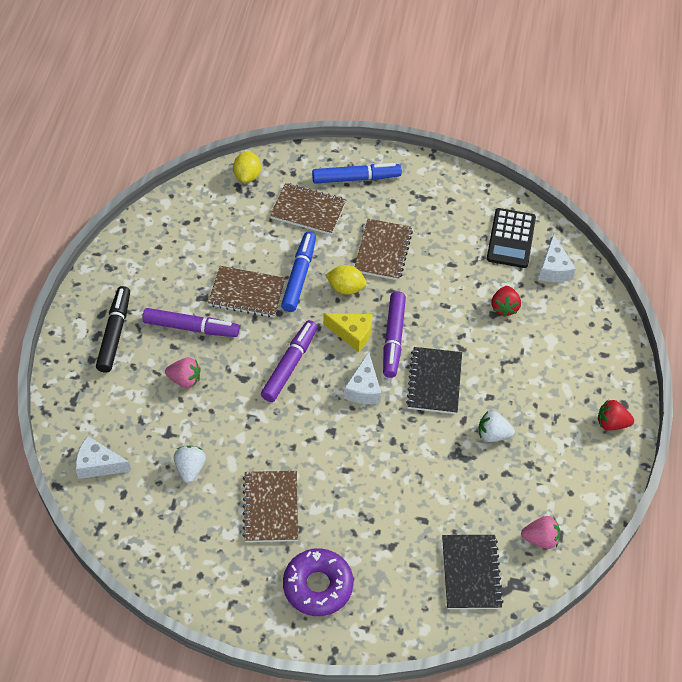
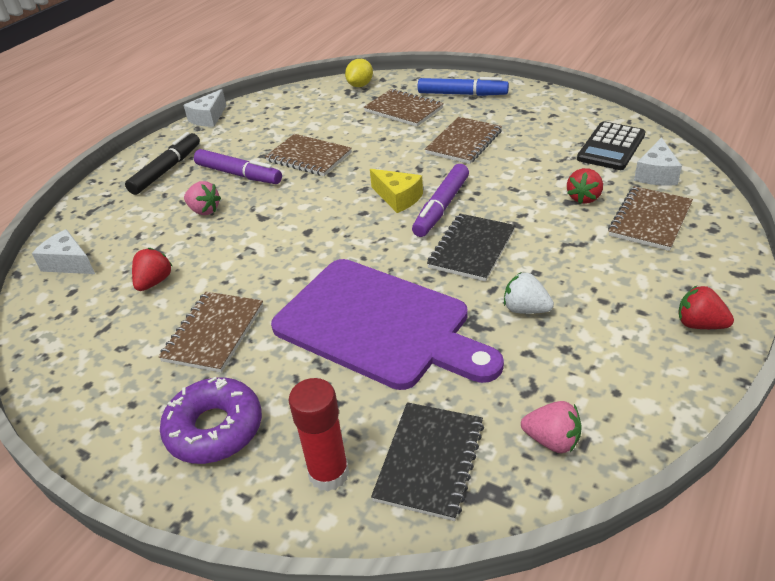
camera: 25 degrees right, 15 degrees down
white strawberry [174,446,206,483] -> red strawberry [132,248,172,291]
purple marker [261,320,318,402] -> none
blue marker [281,232,316,312] -> none
yellow lemon [326,265,367,295] -> none
white cheese [344,352,381,404] -> white cheese moved to [183,89,226,127]
none -> purple cutting board [271,259,504,390]
none -> red glue stick [289,378,349,492]
none -> brown notebook [608,186,693,251]

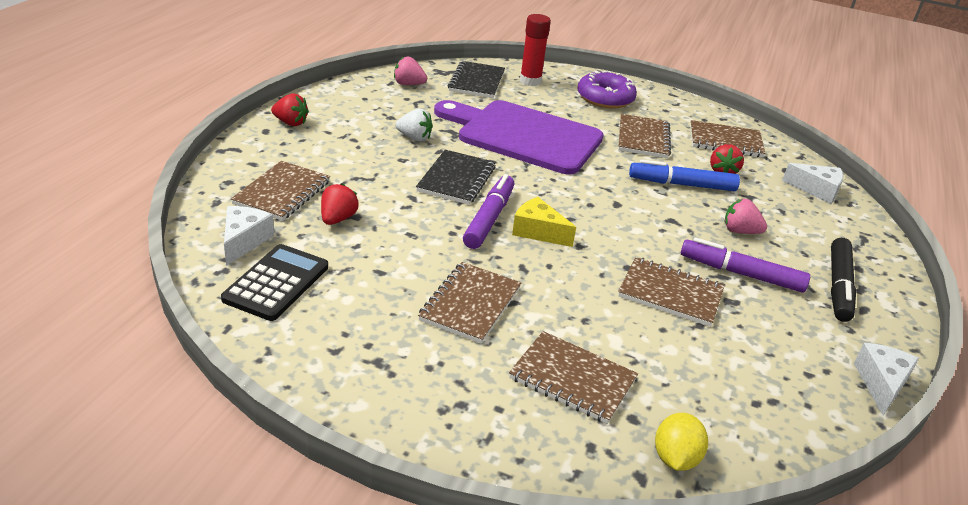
camera: 165 degrees right, 5 degrees down
blue marker [418,77,509,96] -> blue marker moved to [629,159,740,191]
none -> brown notebook [690,120,765,157]

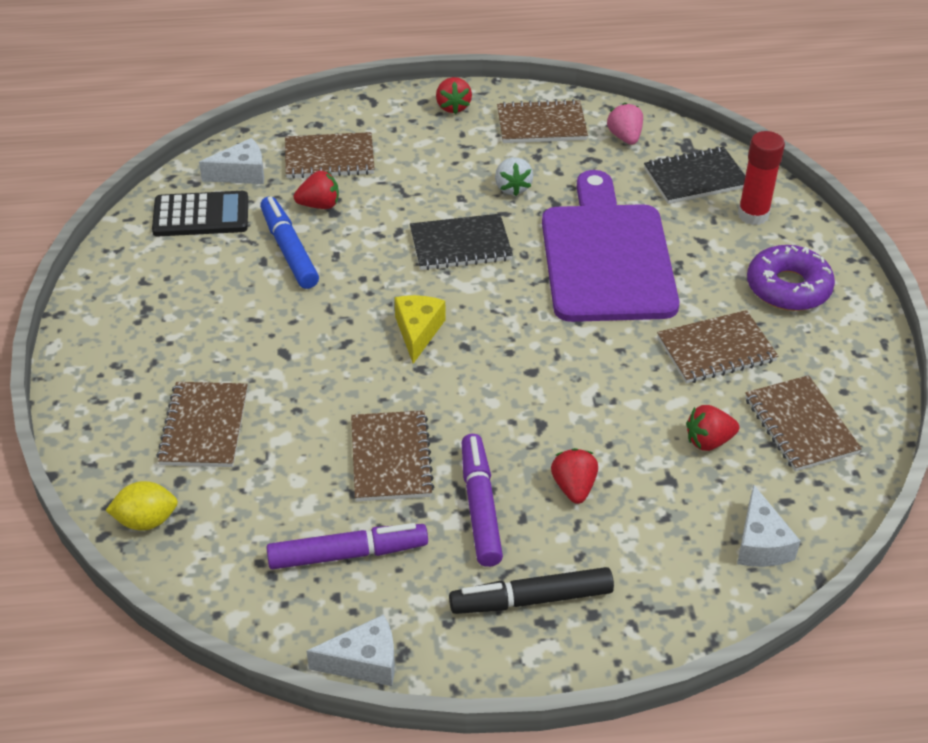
camera: 65 degrees right, 10 degrees up
brown notebook [418,262,521,344] -> brown notebook moved to [497,99,588,143]
purple marker [463,174,514,249] -> purple marker moved to [267,523,428,569]
blue marker [629,159,740,191] -> blue marker moved to [260,196,319,289]
pink strawberry [724,199,767,234] -> red strawberry [551,448,598,504]

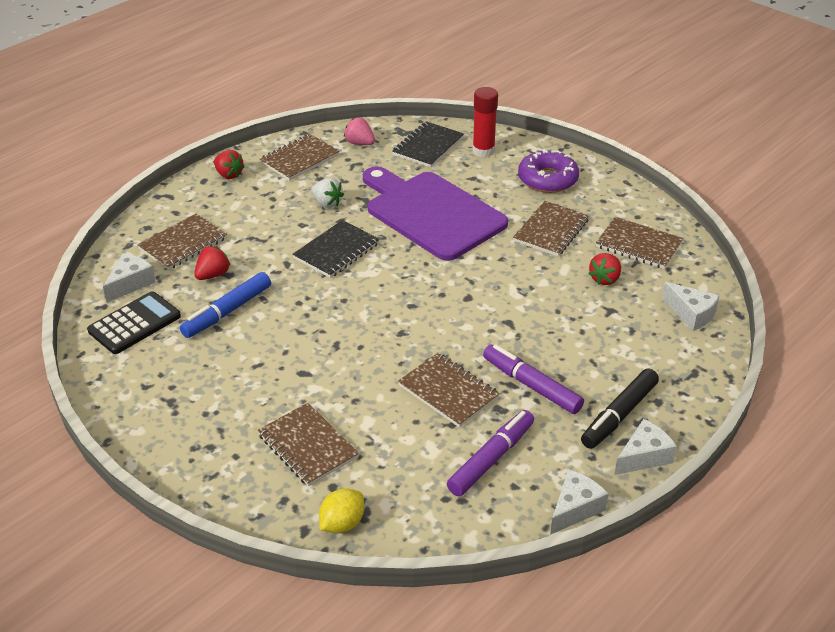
camera: 40 degrees left, 5 degrees down
blue marker [260,196,319,289] -> blue marker turned 75 degrees counterclockwise [180,272,271,338]
yellow cheese [394,295,445,364] -> none
red strawberry [551,448,598,504] -> none
none -> white cheese [614,419,677,475]

